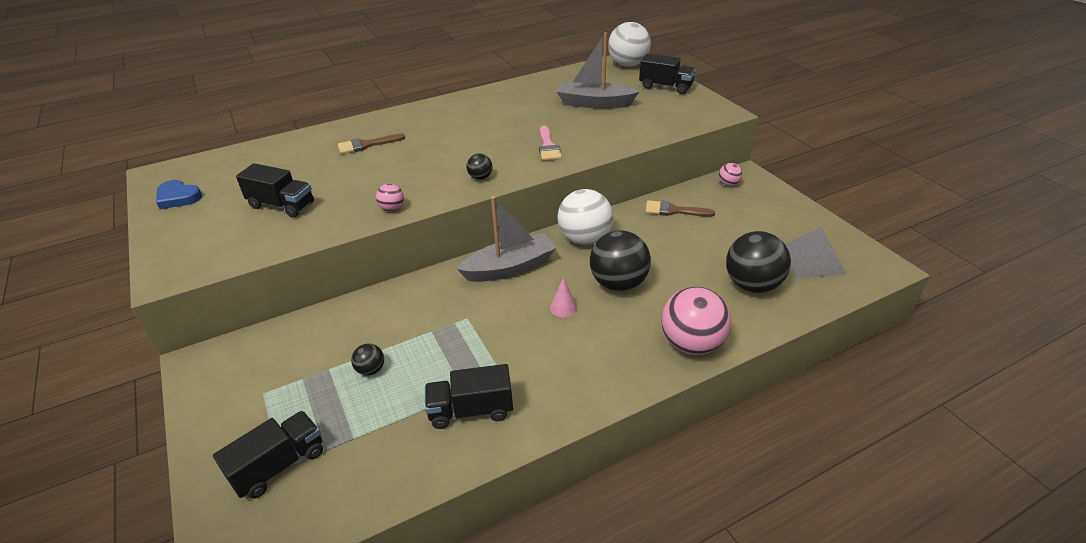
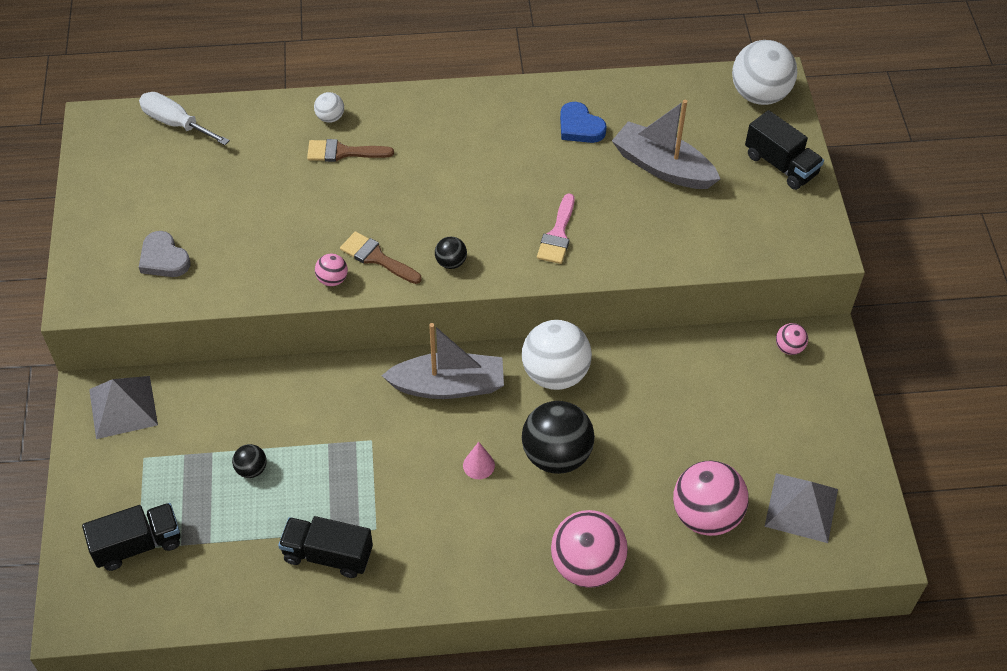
camera: 20 degrees right, 15 degrees up
blue heart [156,180,202,209] -> blue heart moved to [560,102,607,143]
black truck [236,163,314,218] -> none
brown brush [646,200,715,217] -> brown brush moved to [340,231,422,284]
black ball [726,231,791,293] -> pink ball [673,461,749,536]
none -> grey pyramid [89,376,158,439]
none -> white screwdriver [139,92,230,145]
none -> grey heart [139,231,190,277]
none -> white ball [314,92,344,123]

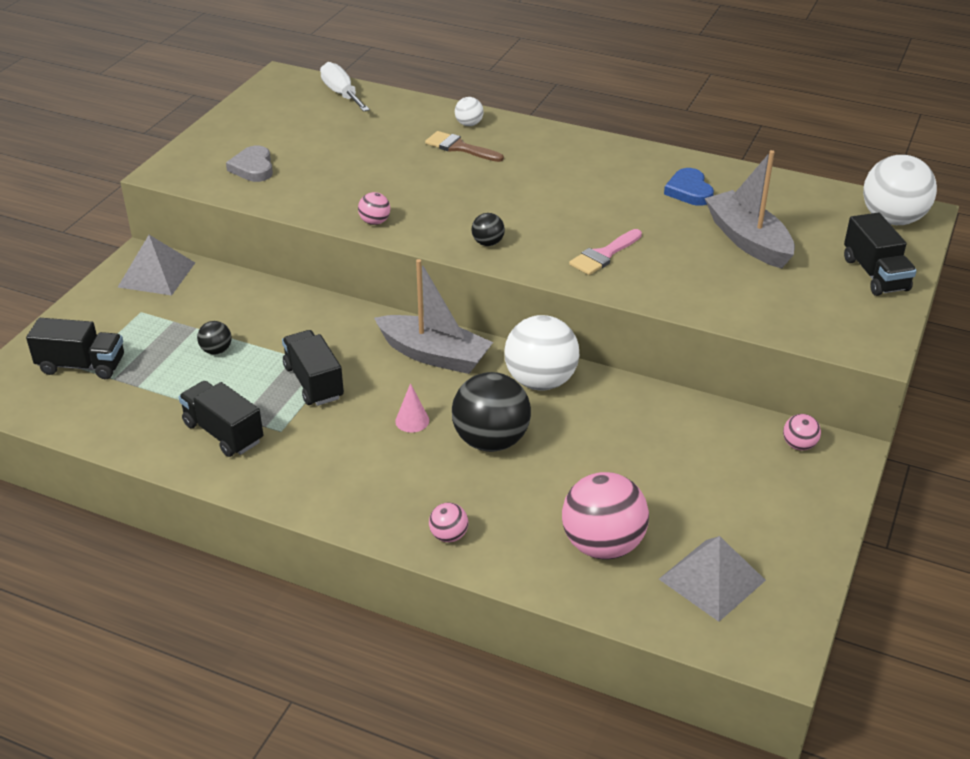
camera: 30 degrees right, 15 degrees down
brown brush [340,231,422,284] -> none
pink ball [551,510,628,588] -> pink ball [429,503,468,542], size x0.47
none -> black truck [282,330,344,406]

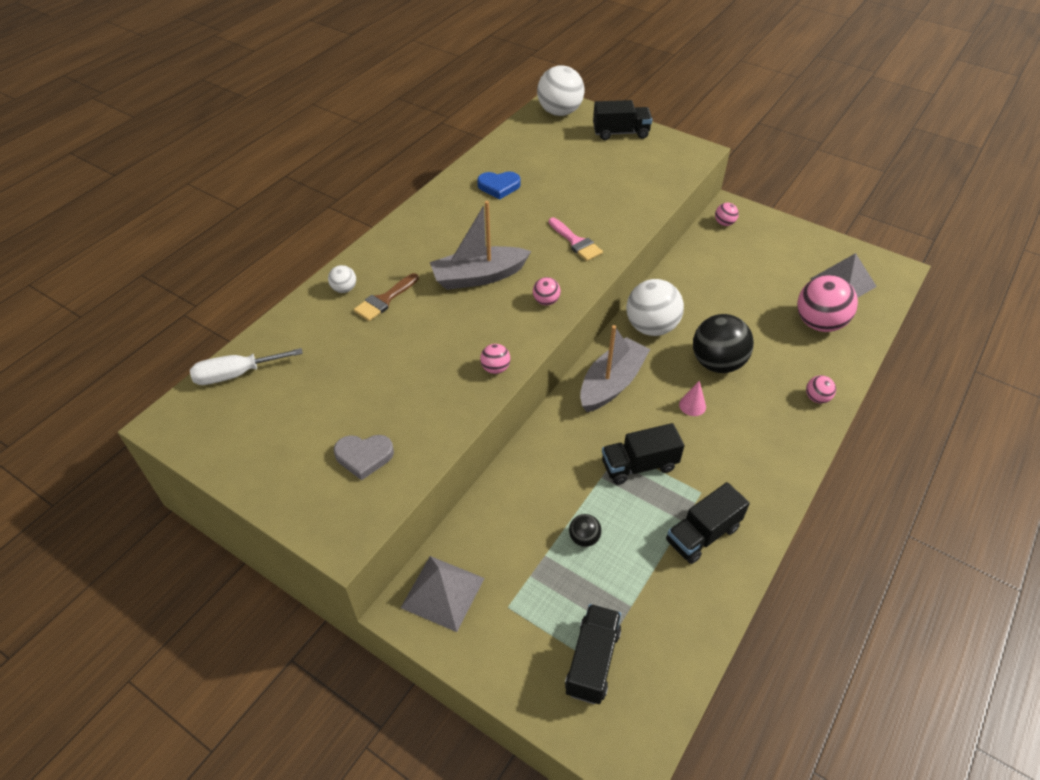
camera: 80 degrees left, 10 degrees up
black ball [472,213,505,246] -> pink ball [533,277,561,305]
grey boat [705,150,795,268] -> grey boat moved to [430,201,531,290]

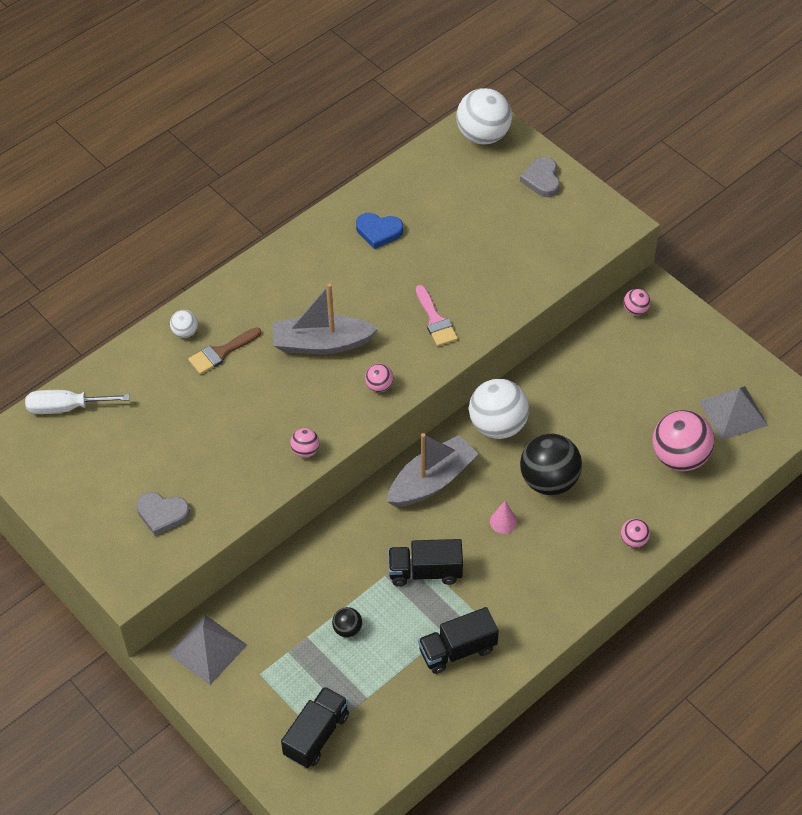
camera: 15 degrees right, 5 degrees up
black truck [593,100,653,140] -> grey heart [520,157,560,197]

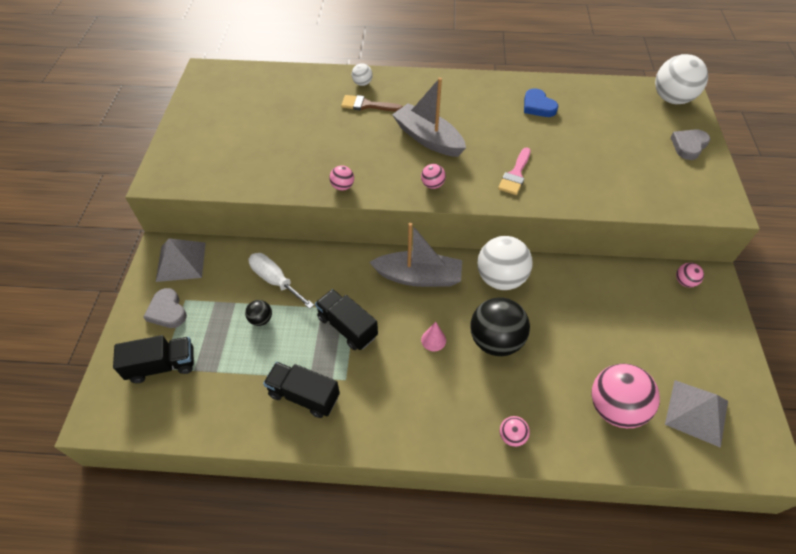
camera: 45 degrees right, 0 degrees up
white screwdriver [25,390,130,414] -> white screwdriver moved to [249,253,314,309]
grey heart [136,492,190,536] -> grey heart moved to [144,288,187,328]

